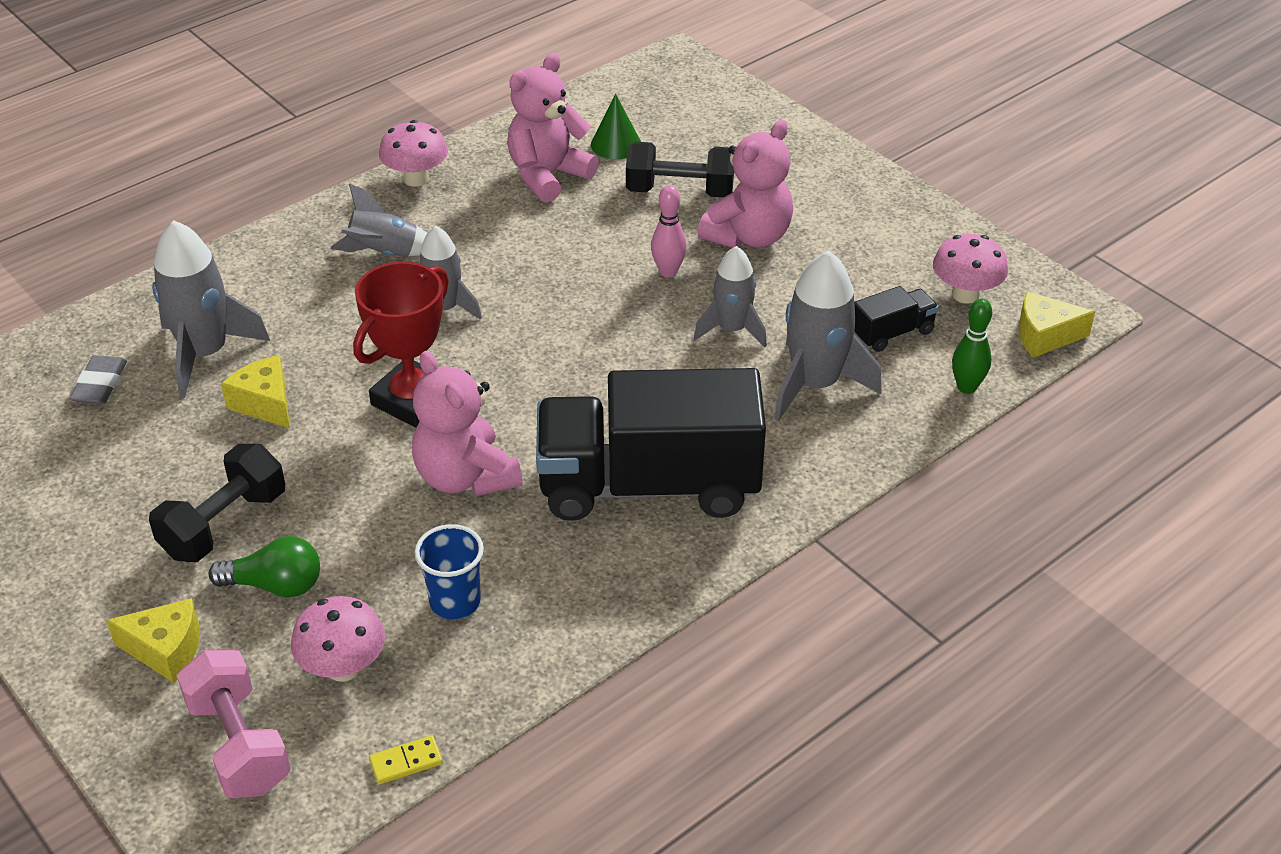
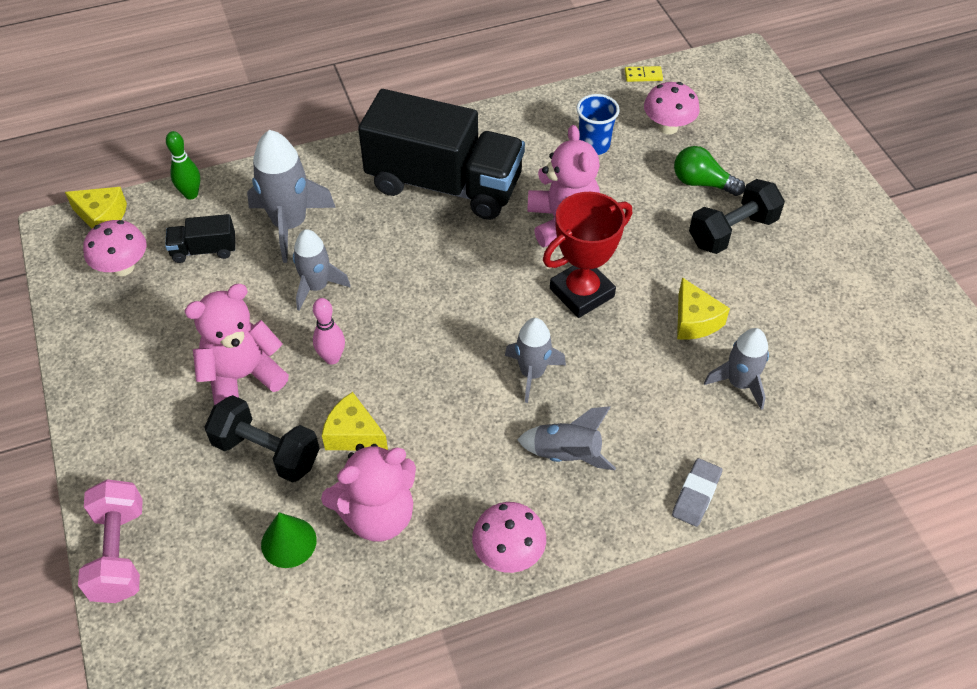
camera: 160 degrees left, 10 degrees up
grey eraser [70,355,127,404] -> grey eraser moved to [672,458,722,527]
yellow cheese [106,598,200,683] -> yellow cheese moved to [322,392,388,450]
grey rocket [152,220,270,398] -> grey rocket [704,328,769,410], size x0.64
pink dumbbell [177,650,291,798] -> pink dumbbell moved to [78,479,143,603]

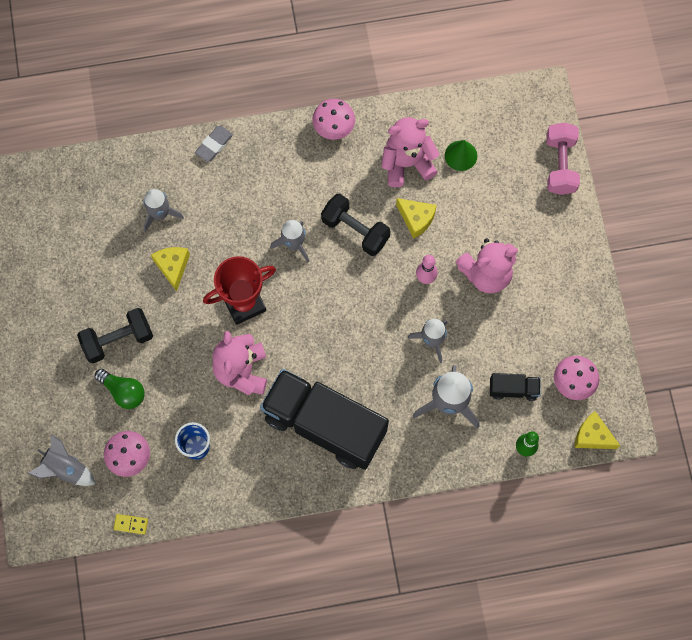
camera: 170 degrees left, 20 degrees up
black dumbbell [204,395,320,483] -> black dumbbell moved to [321,194,390,256]
grey rocket [517,406,616,470] -> grey rocket moved to [28,434,96,486]

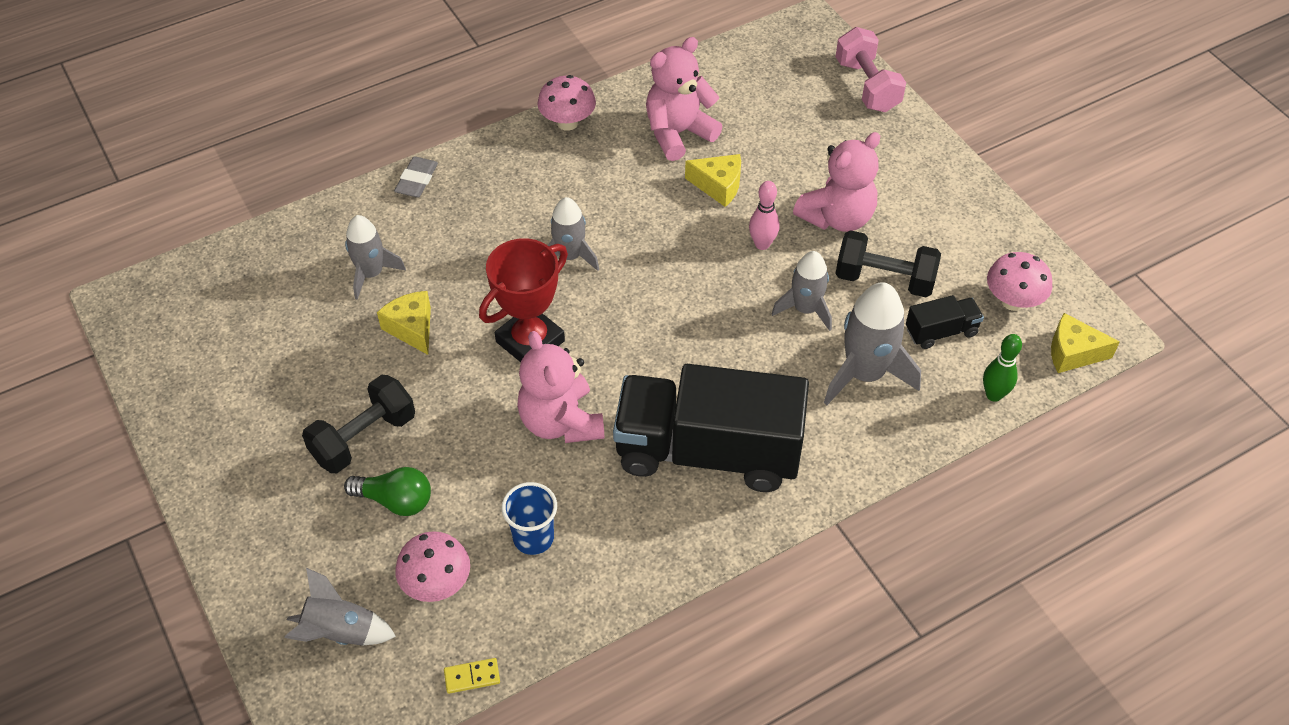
camera: 20 degrees left, 20 degrees down
black dumbbell [321,194,390,256] -> black dumbbell moved to [835,230,941,297]
green cone [445,140,477,171] -> none

